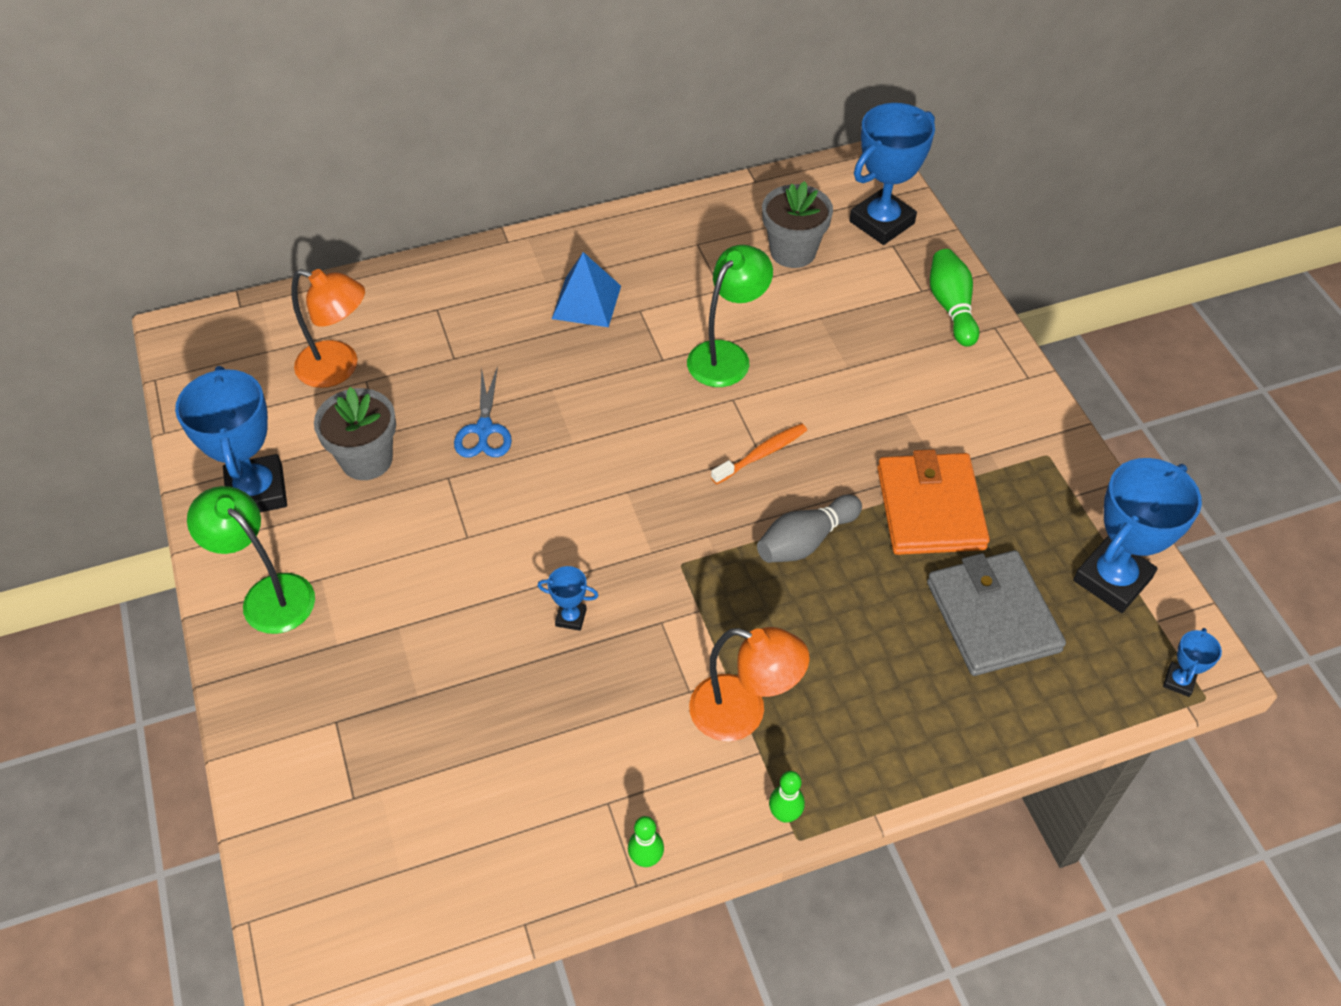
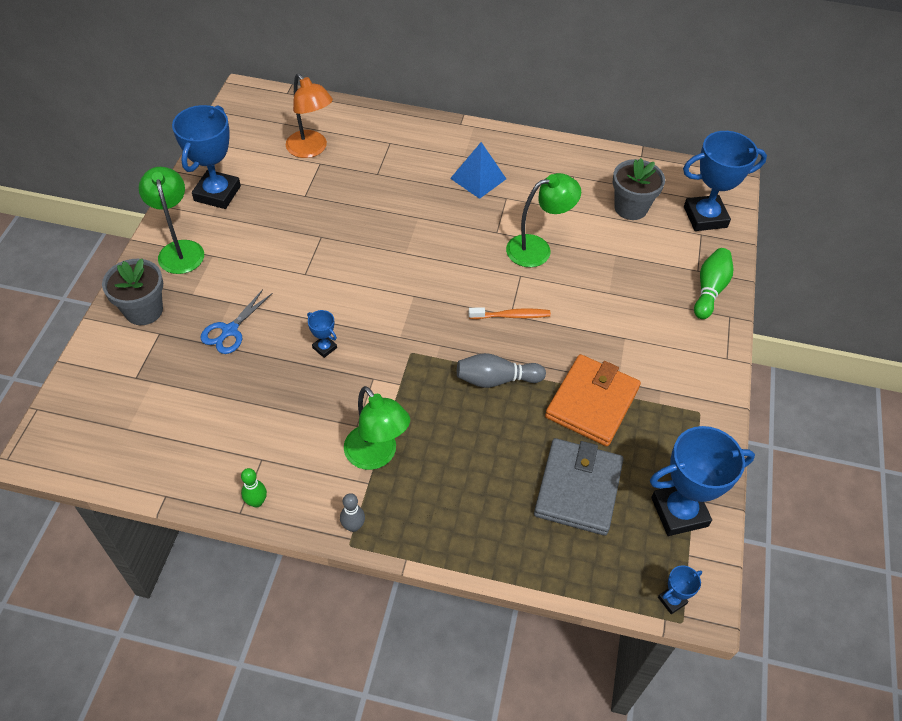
camera: 30 degrees right, 0 degrees up
grey flower pot [314,387,396,480] -> grey flower pot moved to [102,258,163,325]
blue scissors [454,366,512,458] -> blue scissors moved to [201,289,273,354]
orange lamp [689,627,809,741] -> green lamp [344,386,410,470]
green bowling pin [769,771,805,823] -> grey bowling pin [340,493,365,532]

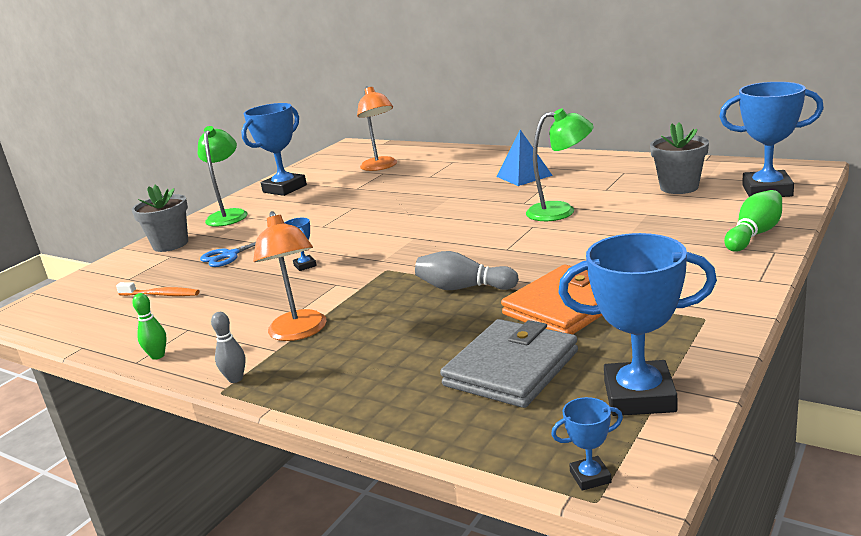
camera: 25 degrees right, 30 degrees down
green lamp [344,386,410,470] -> orange lamp [253,211,327,341]
orange toothbrush [468,307,551,319] -> orange toothbrush moved to [116,282,199,296]

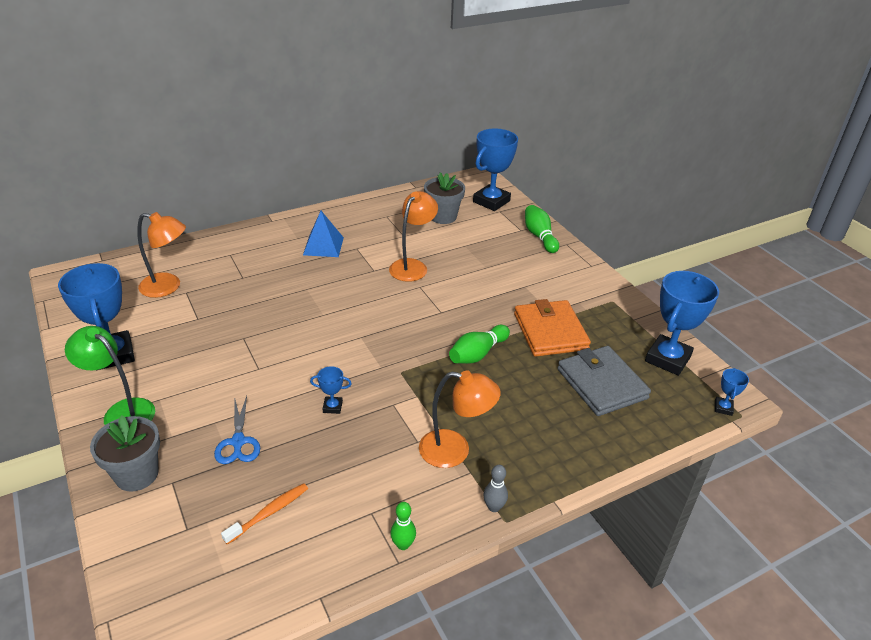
camera: 65 degrees left, 15 degrees up
grey bowling pin [415,251,519,290] -> green bowling pin [449,325,510,364]
green lamp [526,108,594,221] -> orange lamp [389,191,438,282]

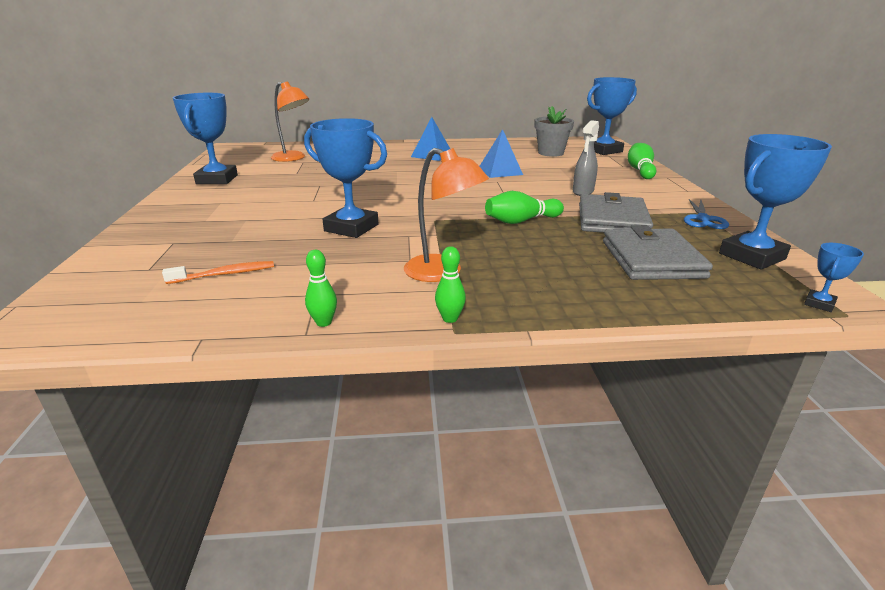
camera: 25 degrees right, 10 degrees down
green lamp [65,326,155,425] -> none
grey flower pot [90,415,160,492] -> none
blue scissors [214,396,260,464] -> blue scissors moved to [684,199,729,229]
blue trophy [310,366,352,414] -> blue trophy [304,118,387,238], size x2.25
orange lamp [389,191,438,282] -> blue pyramid [479,129,523,178]
grey bowling pin [483,465,508,512] -> green bowling pin [435,246,466,323]
orange wallet [514,299,591,357] -> grey wallet [579,192,653,233]
none -> grey spray bottle [573,120,599,196]

